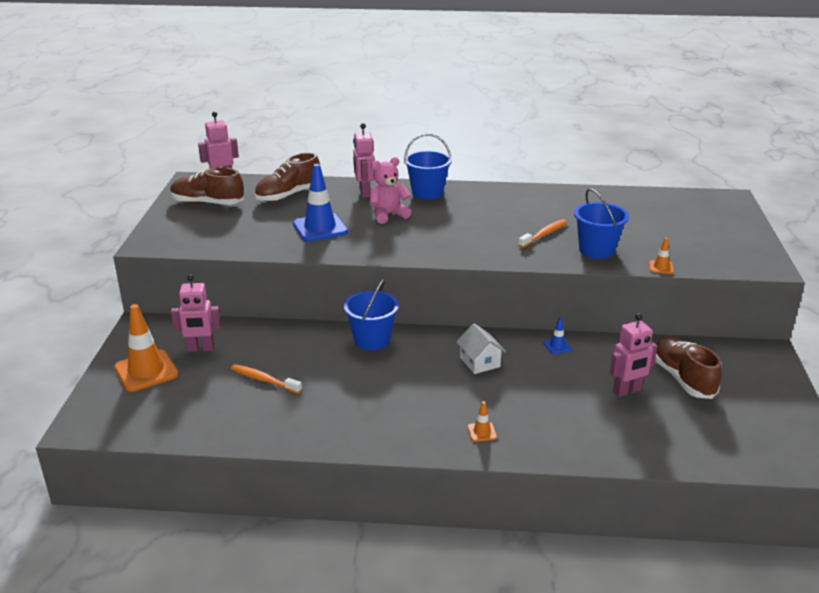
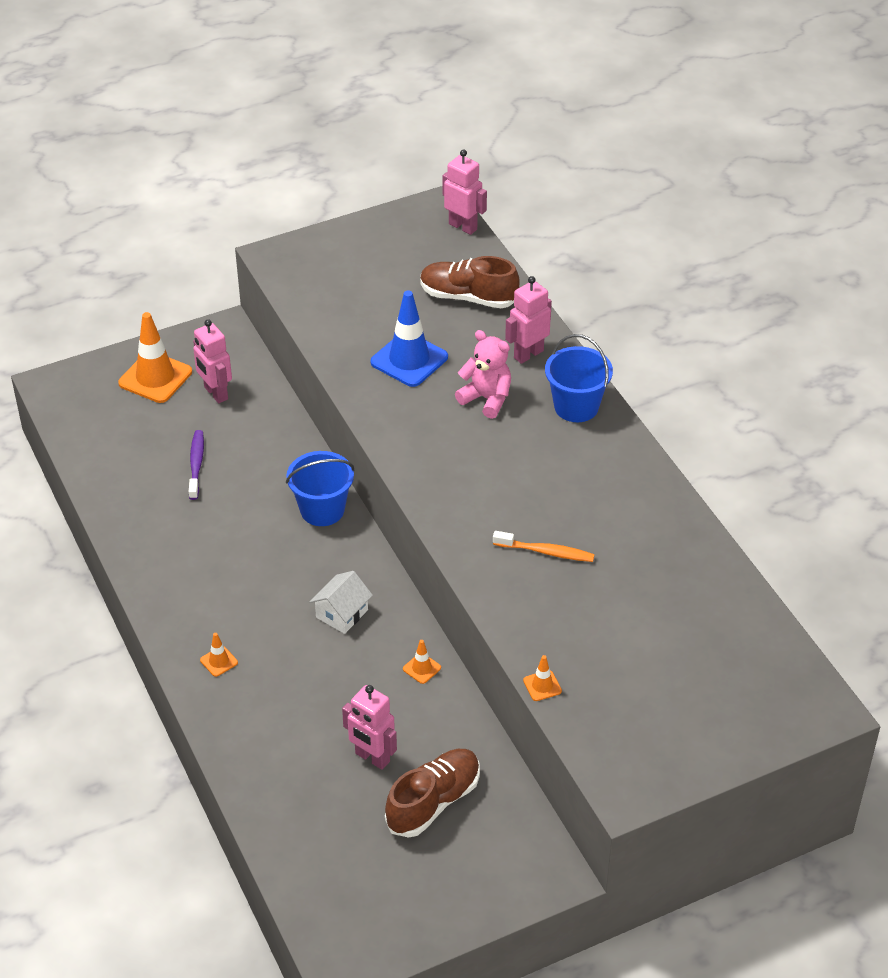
camera: 60 degrees right, 15 degrees up
brown shoe [170,167,244,205] -> none
orange toothbrush [231,364,302,394] -> purple toothbrush [189,430,204,500]
blue traffic cone [543,318,572,354] -> orange traffic cone [403,640,441,684]
blue bucket [574,188,629,259] -> none

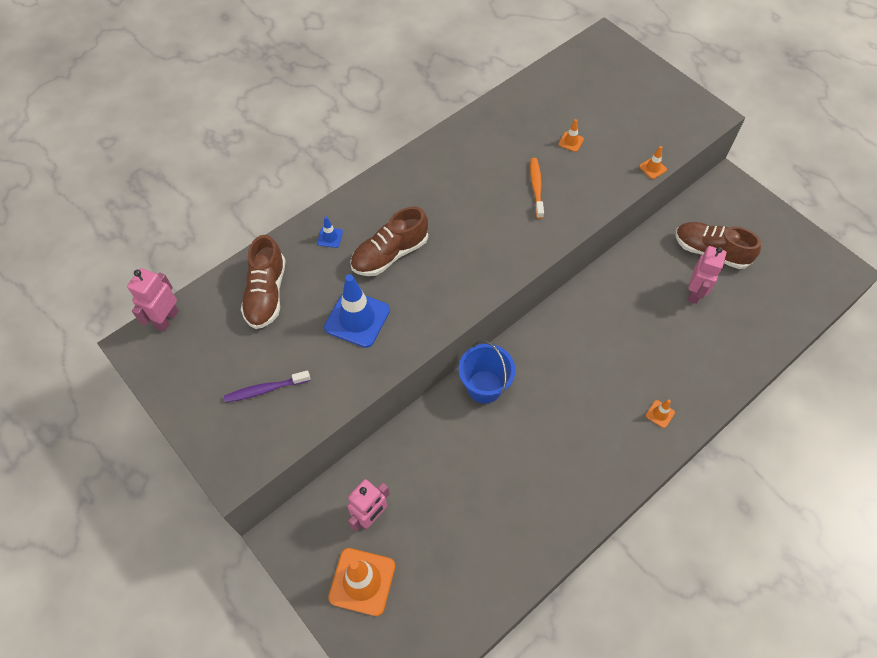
camera: 105 degrees left, 15 degrees up
purple toothbrush [189,430,204,500] -> purple toothbrush moved to [224,370,311,403]
white house [310,571,373,634] -> none
orange traffic cone [403,640,441,684] -> orange traffic cone moved to [558,119,584,152]
pink teddy bear [455,330,511,419] -> brown shoe [350,207,428,276]
pink robot [505,276,552,364] -> blue traffic cone [317,217,343,248]
blue bucket [545,334,613,422] -> none

